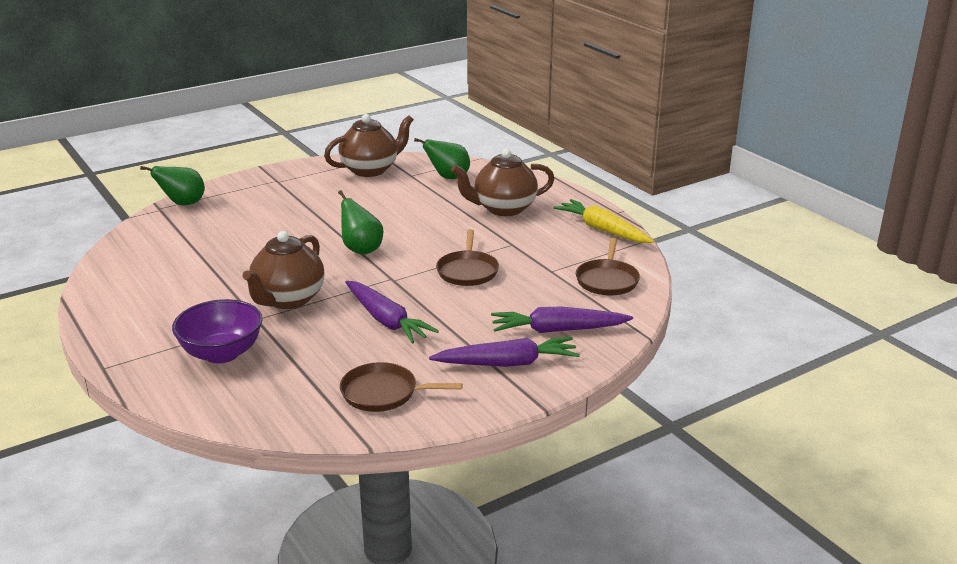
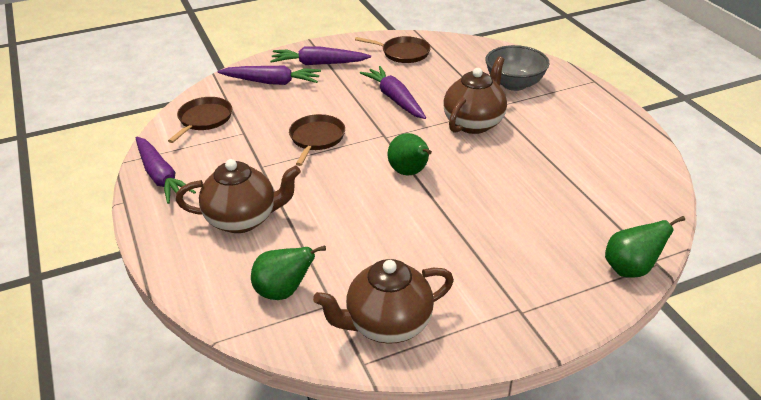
camera: 170 degrees left, 10 degrees up
purple bowl [172,299,263,363] -> grey bowl [485,45,549,91]
yellow carrot [553,199,654,243] -> purple carrot [136,137,196,204]

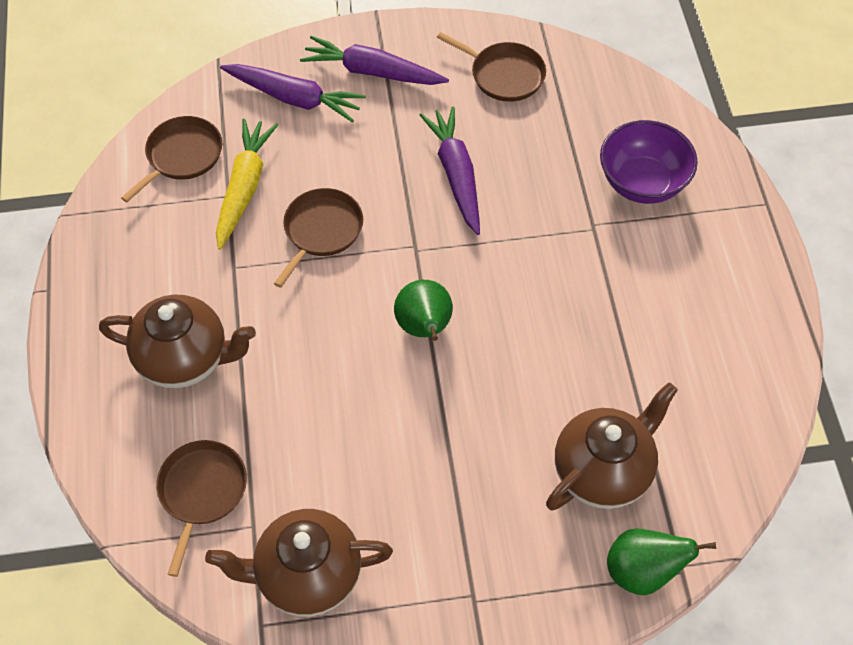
camera: 15 degrees right, 20 degrees up
purple carrot [136,137,196,204] -> none
green pear [251,245,326,300] -> brown pan [156,440,247,577]
brown teapot [443,56,507,134] -> brown teapot moved to [546,382,678,511]
grey bowl [485,45,549,91] -> purple bowl [600,120,698,204]
none -> yellow carrot [216,119,278,250]

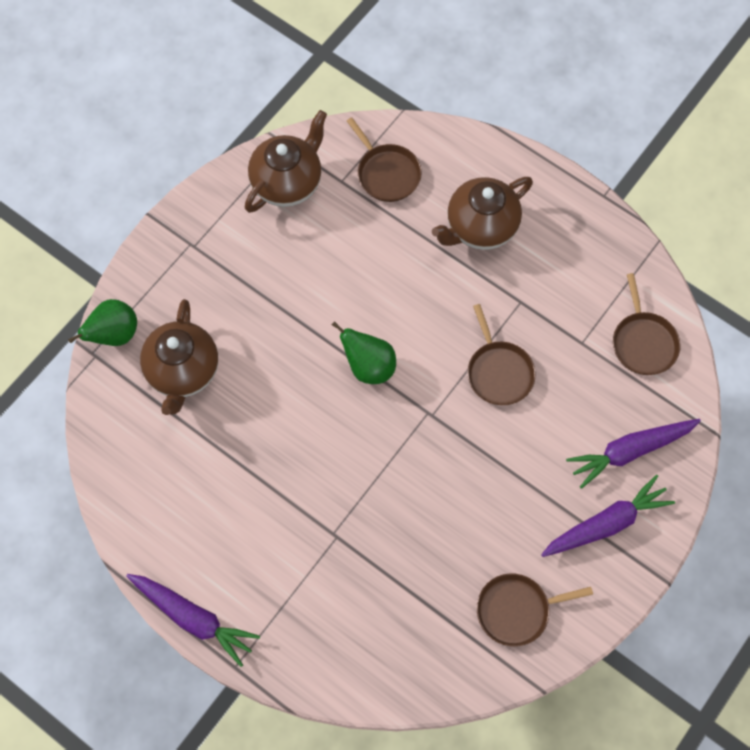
camera: 135 degrees right, 10 degrees up
yellow carrot [216,119,278,250] -> none
purple carrot [420,107,480,235] -> purple carrot moved to [126,574,260,667]
purple bowl [600,120,698,204] -> none

